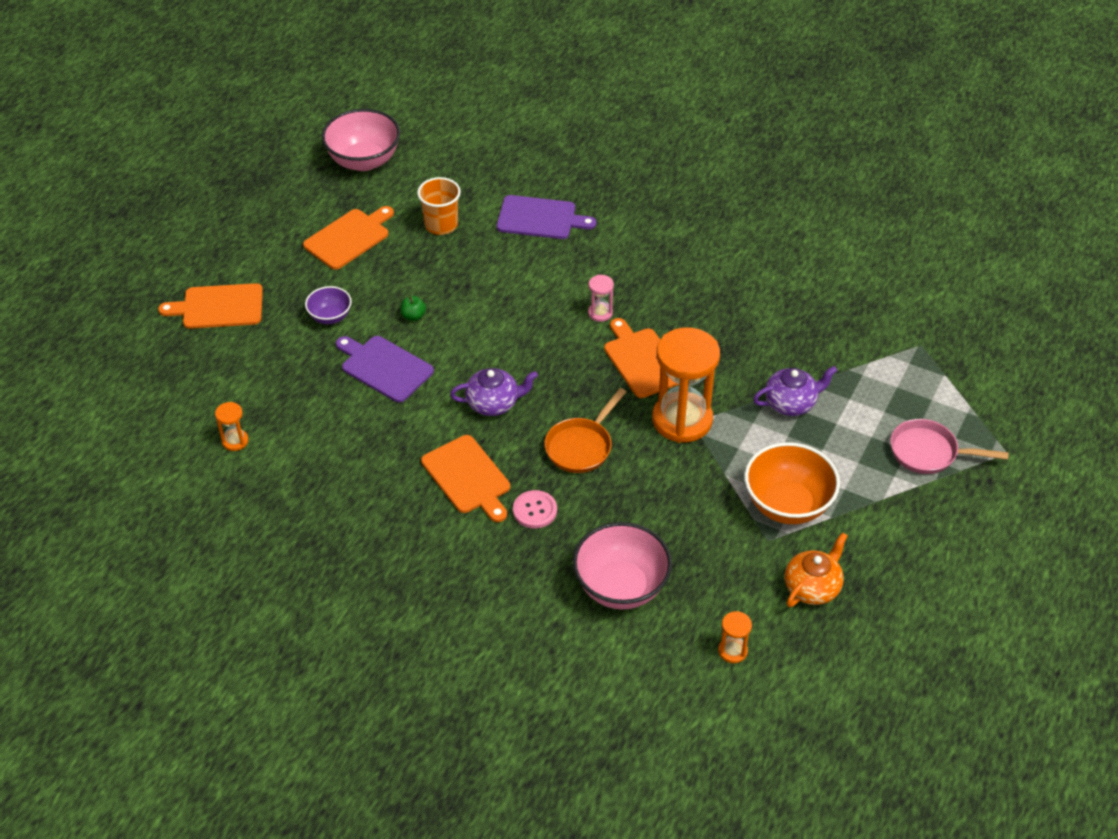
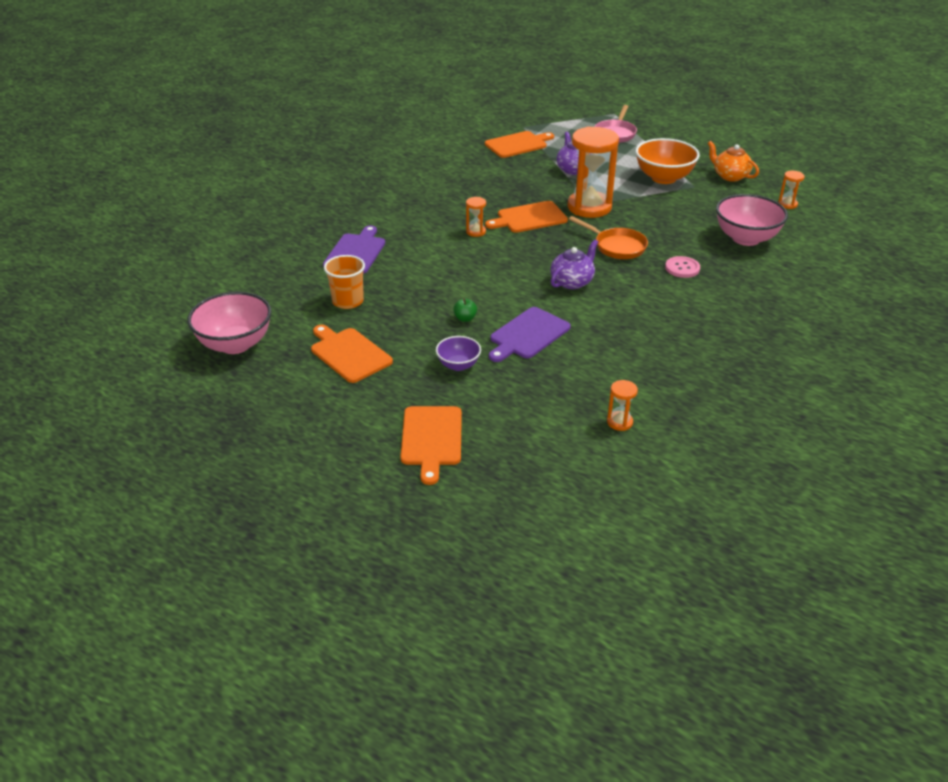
camera: 85 degrees left, 10 degrees down
orange cutting board [421,435,510,522] -> orange cutting board moved to [485,131,554,158]
purple teapot [450,368,538,416] -> purple teapot turned 45 degrees clockwise [550,239,598,289]
pink hourglass [588,275,614,322] -> orange hourglass [466,197,486,237]

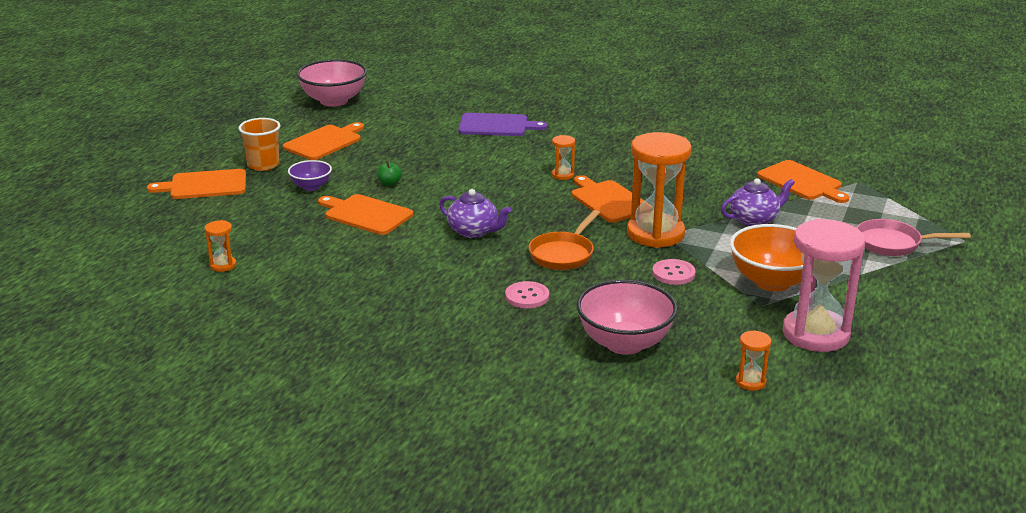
camera: 80 degrees right, 10 degrees down
orange cup [324,255,365,309] -> orange cup moved to [239,118,280,171]
purple cutting board [489,307,571,362] -> orange cutting board [318,194,413,235]
orange teapot [708,141,759,182] -> pink hourglass [783,219,865,352]
none -> pink button [652,259,696,285]

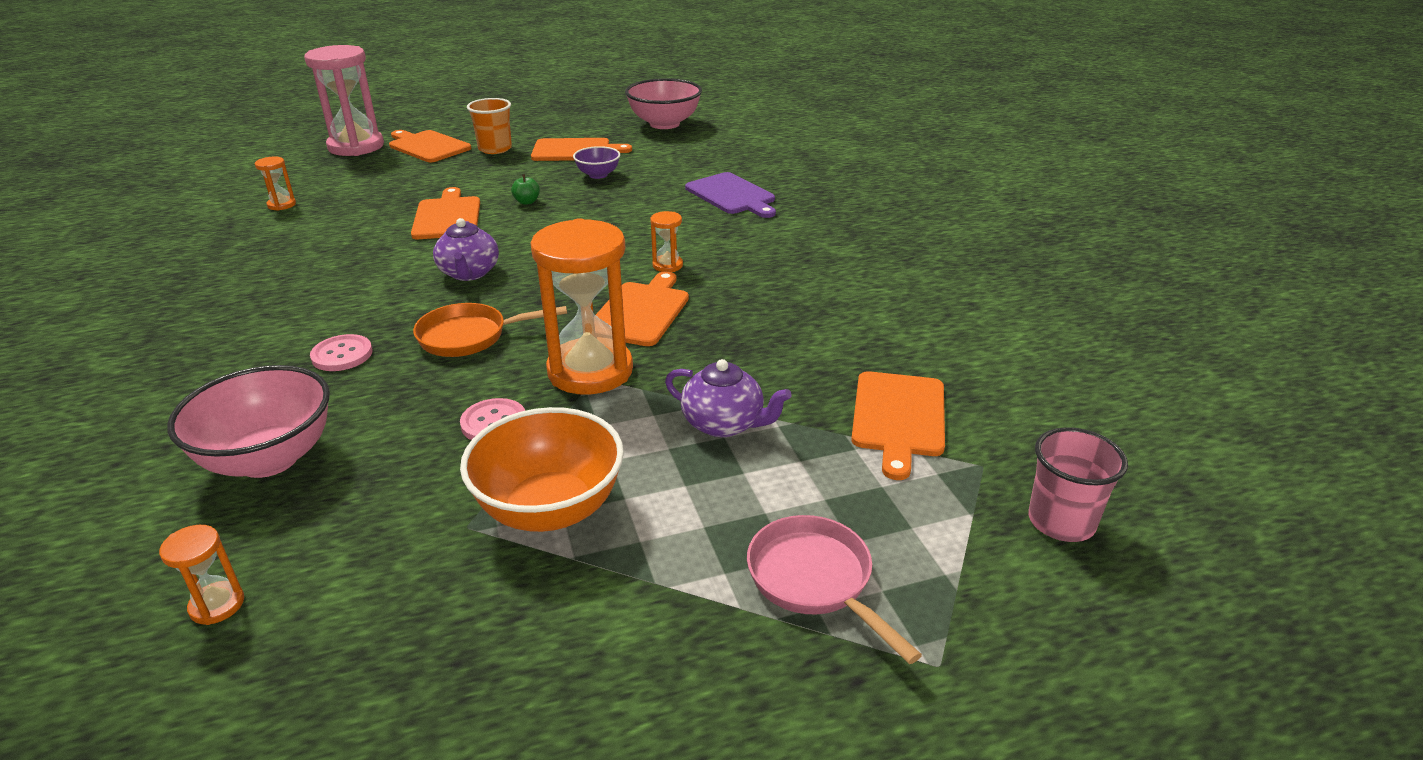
camera: 50 degrees right, 5 degrees up
purple bowl [288,160,332,191] -> purple bowl moved to [573,146,620,179]
pink hourglass [783,219,865,352] -> pink hourglass moved to [304,45,384,156]
none -> pink cup [1029,427,1128,542]

